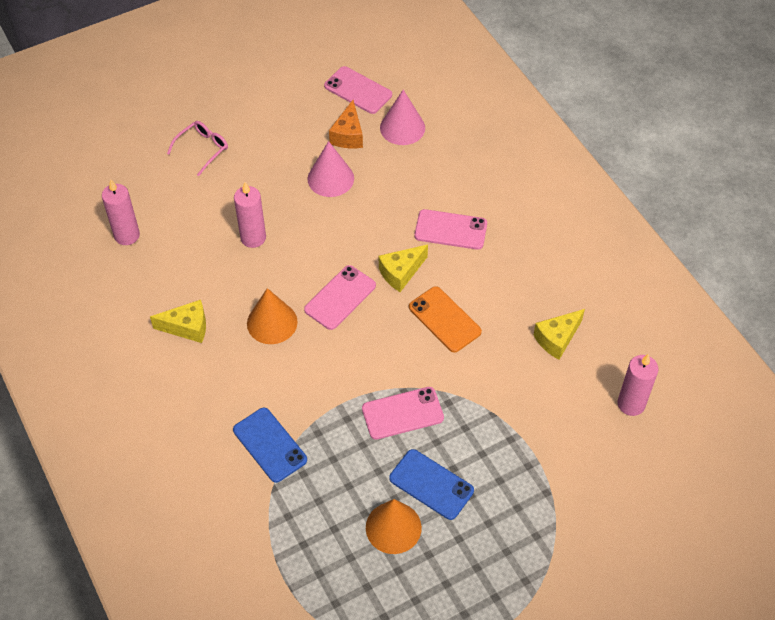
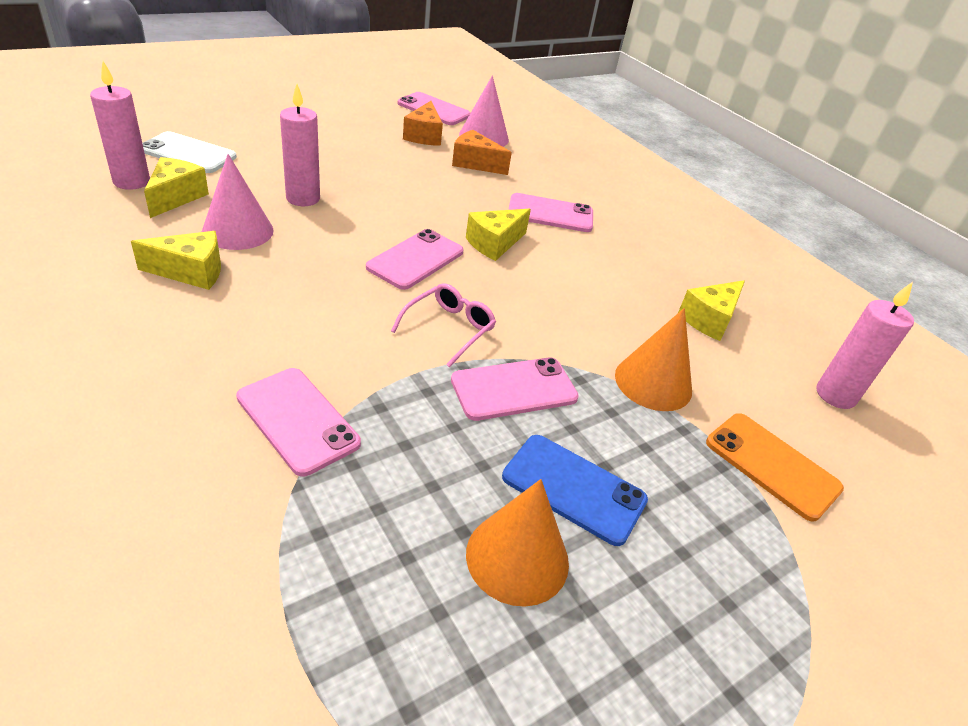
camera: 10 degrees left, 15 degrees down
pink glasses [167,121,228,176] -> pink glasses moved to [391,283,496,368]
blue phone [233,408,307,483] -> pink phone [236,368,361,476]
orange cone [247,288,298,344] -> orange cone moved to [615,308,692,411]
pink cone [308,141,354,197] -> pink cone moved to [202,154,274,250]
orange phone [409,286,482,353] -> orange phone moved to [706,413,844,522]
none -> white phone [142,131,237,173]
none -> yellow cheese [144,157,209,218]
none -> orange cheese [452,130,512,175]

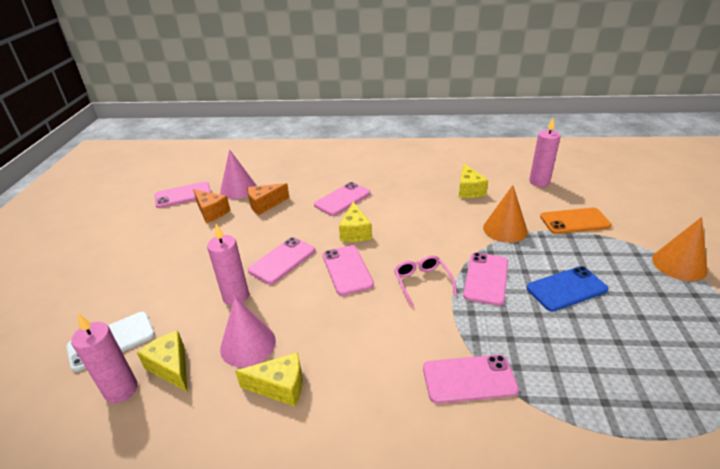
camera: 45 degrees left, 5 degrees down
yellow cheese [131,231,221,290] -> yellow cheese turned 60 degrees clockwise [235,352,303,407]
orange cone [466,479,569,607] -> orange cone moved to [652,217,707,281]
none -> pink phone [248,237,315,285]

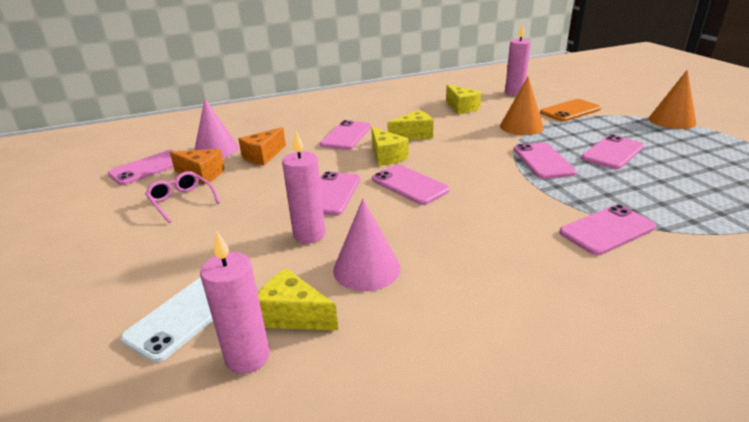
camera: 25 degrees left, 5 degrees down
yellow cheese [235,352,303,407] -> yellow cheese moved to [387,110,434,140]
pink glasses [394,255,457,307] -> pink glasses moved to [145,171,220,223]
blue phone [527,266,609,312] -> pink phone [581,134,644,169]

